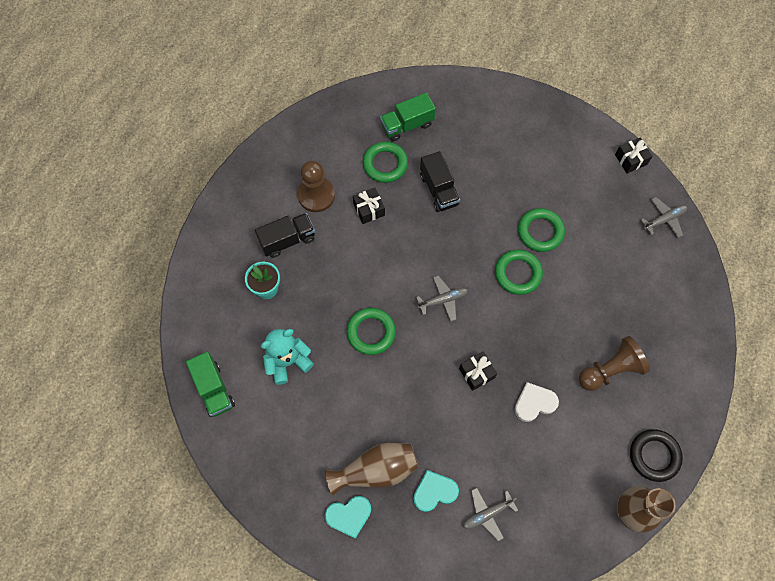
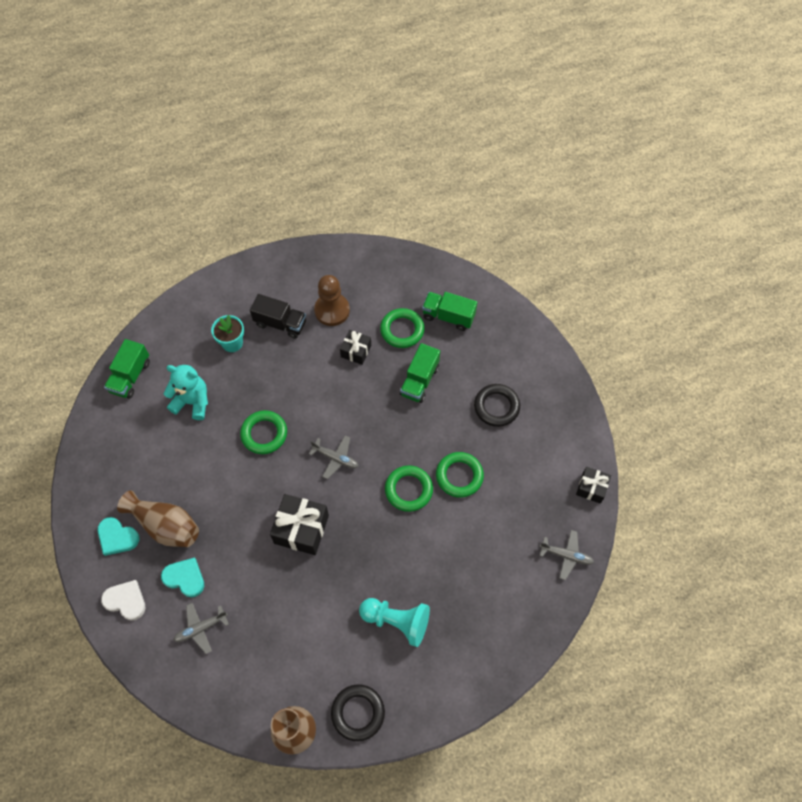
camera: 45 degrees right, 5 degrees down
black truck [420,151,460,212] -> green truck [400,343,440,403]
black gift [459,351,497,391] -> black gift [270,494,329,555], size x1.68
grey plane [463,488,518,541] -> grey plane turned 45 degrees counterclockwise [173,603,229,654]
white heart [515,382,559,422] -> white heart moved to [101,580,145,621]
brown pawn [579,336,650,391] -> turquoise pawn [359,598,430,647]
none -> black ring [474,384,520,427]

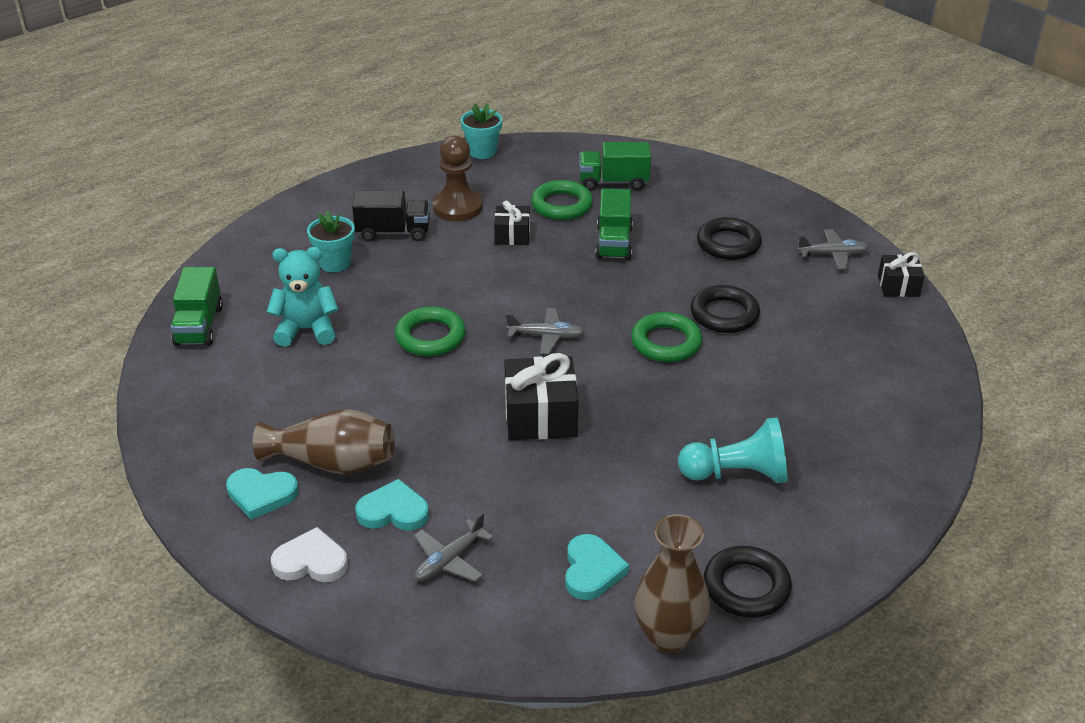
camera: 20 degrees left, 25 degrees down
green ring [436,452,484,498] -> black ring [690,285,760,333]
grey plane [540,530,594,580] -> grey plane moved to [797,229,869,269]
none -> turquoise flower pot [461,103,502,159]
none -> turquoise heart [565,534,629,600]

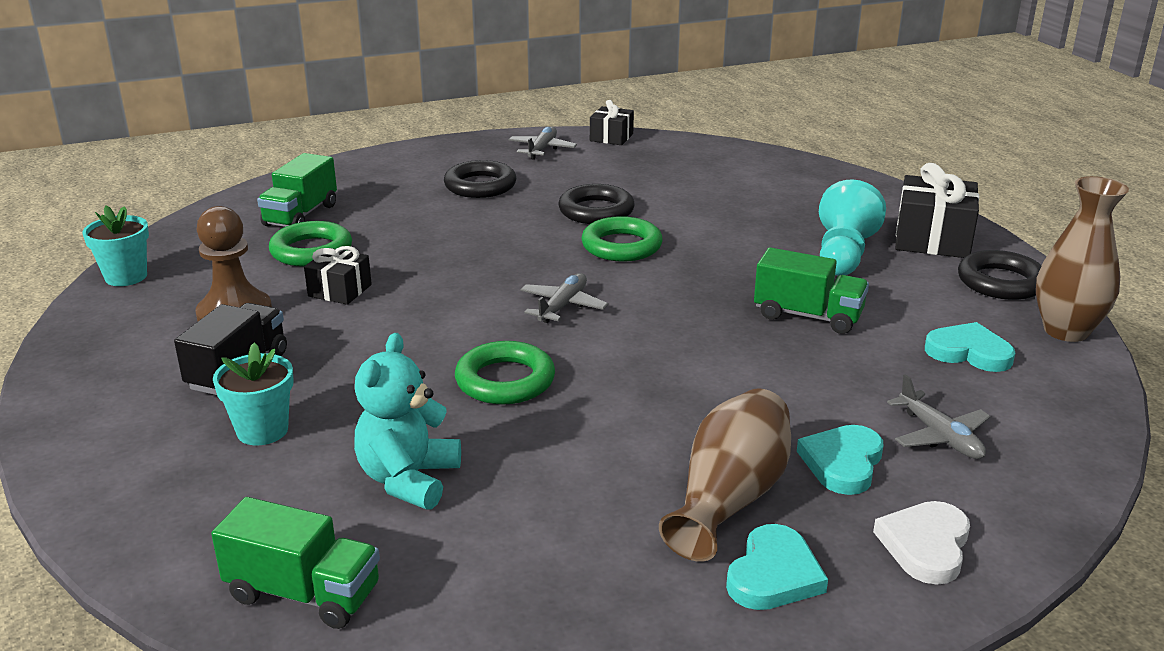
camera: 70 degrees left, 10 degrees down
black gift [504,353,578,440] -> black gift moved to [895,163,979,258]
green truck [595,188,633,260] -> green truck moved to [754,247,869,334]

